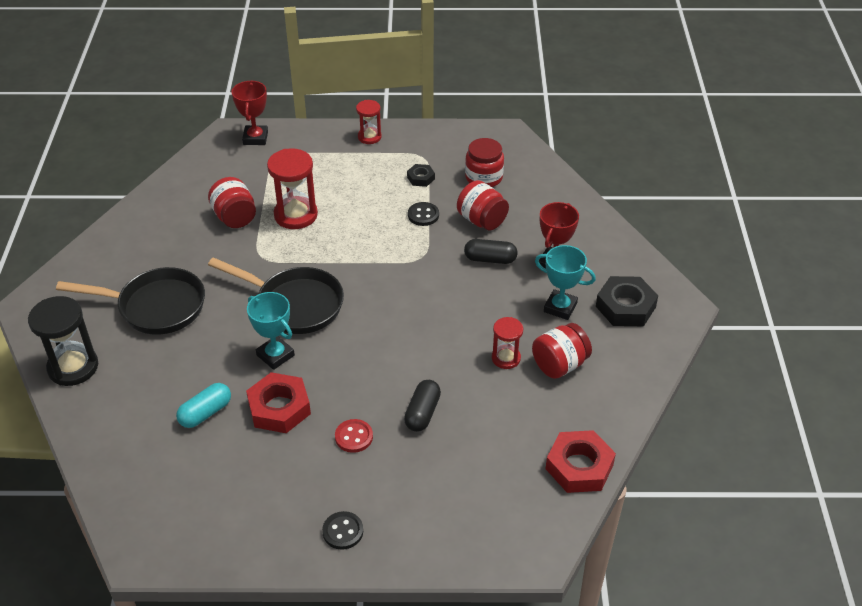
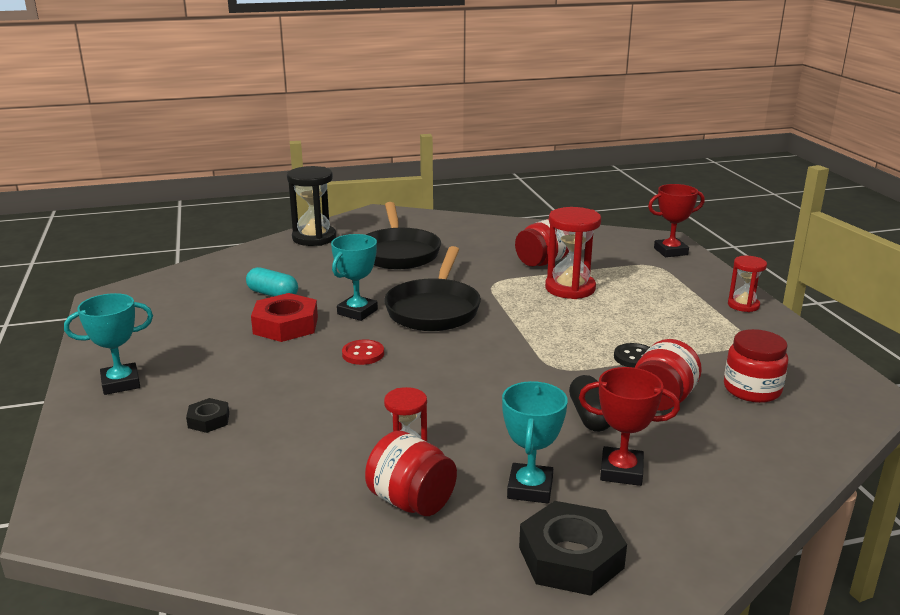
camera: 75 degrees right, 20 degrees down
black button [322,511,363,550] -> turquoise trophy [64,293,153,395]
red button [335,419,373,453] -> red button moved to [342,339,384,365]
black capsule [404,380,441,432] -> none
black nut [407,164,435,187] -> black nut moved to [186,398,229,433]
red nut [545,430,616,493] -> none

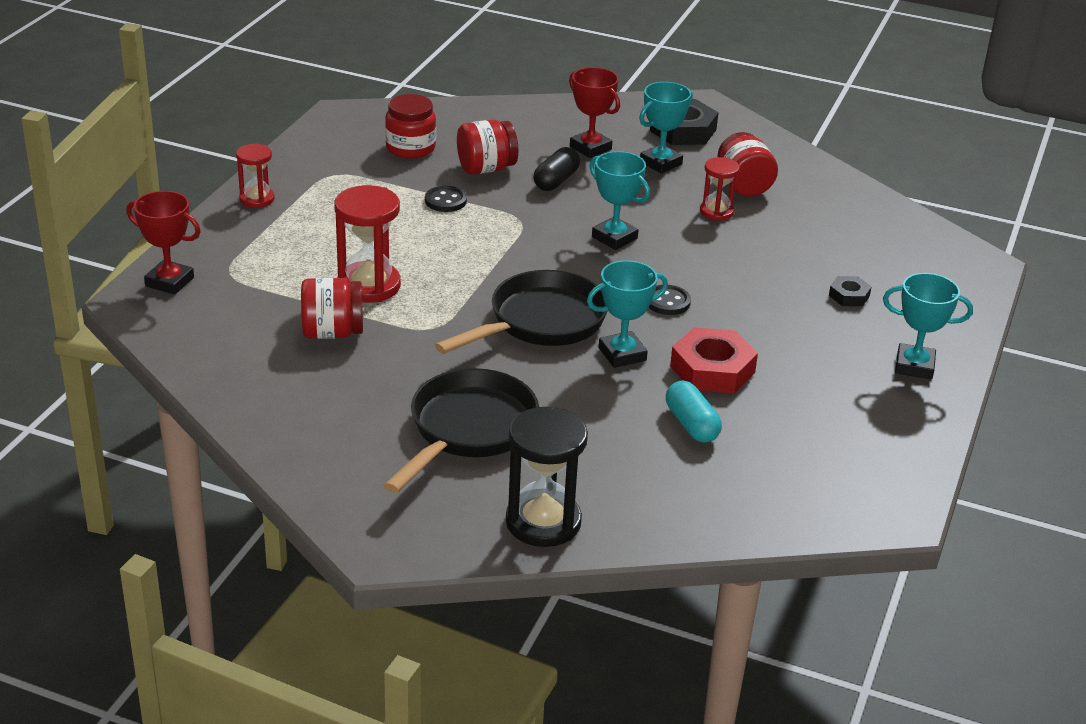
camera: 145 degrees left, 10 degrees up
red button [342,339,384,365] -> black button [649,285,691,315]
none -> turquoise trophy [589,151,650,250]

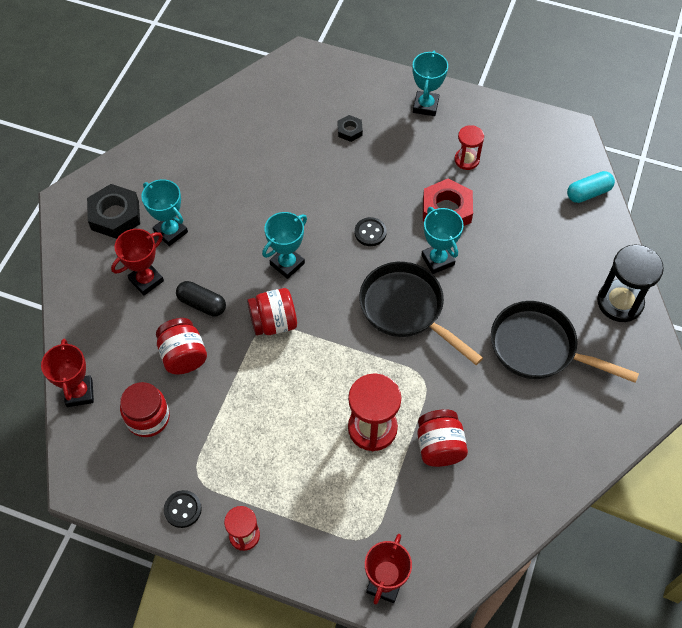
camera: 90 degrees left, 25 degrees up
black button [425,186,467,212] -> black button moved to [164,490,202,528]
turquoise capsule [666,381,722,443] -> turquoise capsule moved to [567,171,615,203]
red hourglass [700,157,740,221] -> red hourglass moved to [454,125,484,170]
red jar [717,132,778,197] -> red jar moved to [247,288,297,336]
none -> red trophy [41,339,94,407]

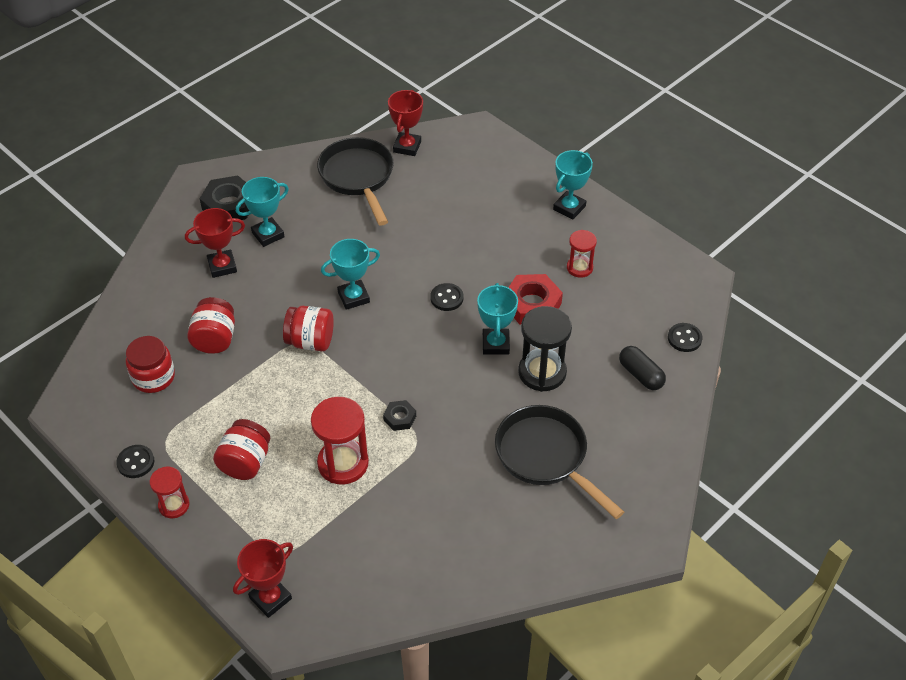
camera: 25 degrees right, 10 degrees down
red trophy [41,339,94,407] -> red trophy moved to [388,90,423,156]
turquoise trophy [141,179,188,246] -> turquoise trophy turned 75 degrees clockwise [236,177,289,247]
black capsule [176,281,226,317] -> black capsule moved to [619,346,666,390]
black nut [338,115,363,142] -> black nut moved to [383,400,416,431]
black pan [359,262,483,365] -> black pan moved to [317,137,394,226]
red jar [417,409,468,467] -> red jar moved to [213,419,270,480]
turquoise capsule [567,171,615,203] -> black button [668,323,702,352]
black hourglass [597,245,664,322] -> black hourglass moved to [518,306,572,392]

